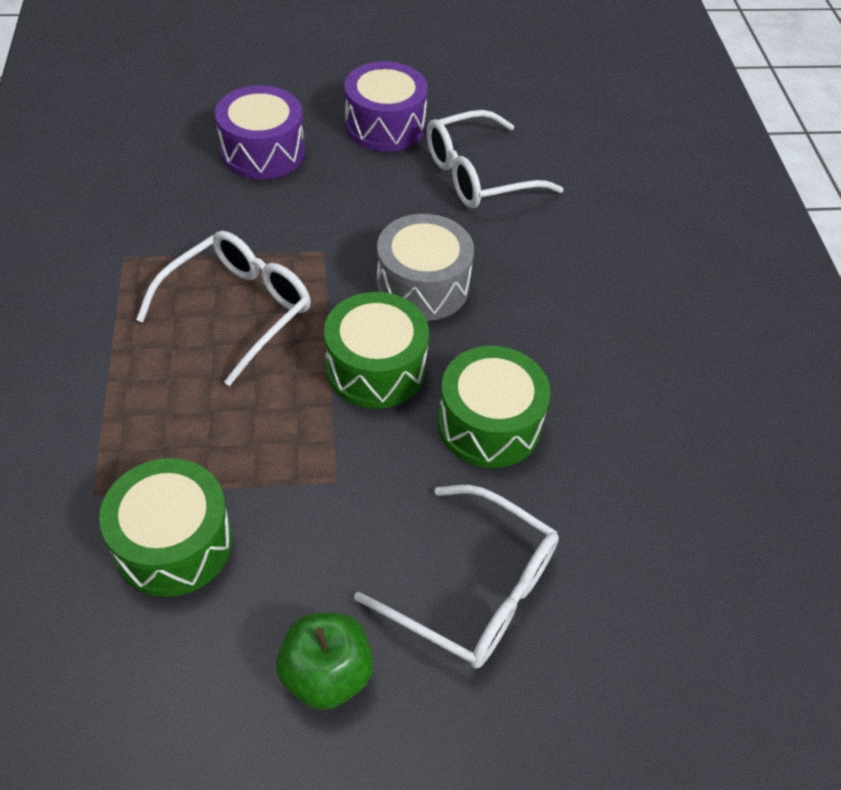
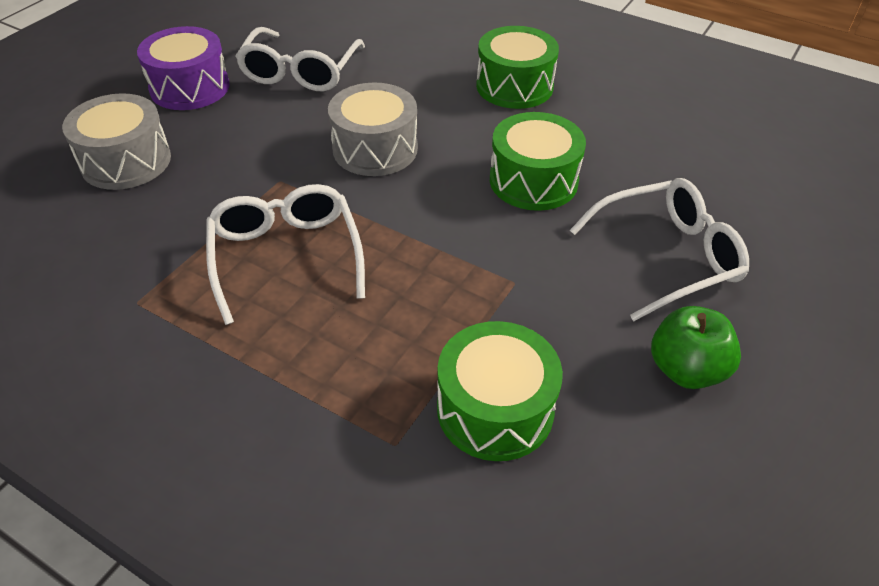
camera: 50 degrees left, 5 degrees down
purple drum [215,85,305,179] -> grey drum [62,93,171,190]
green drum [324,292,429,409] -> green drum moved to [476,26,559,109]

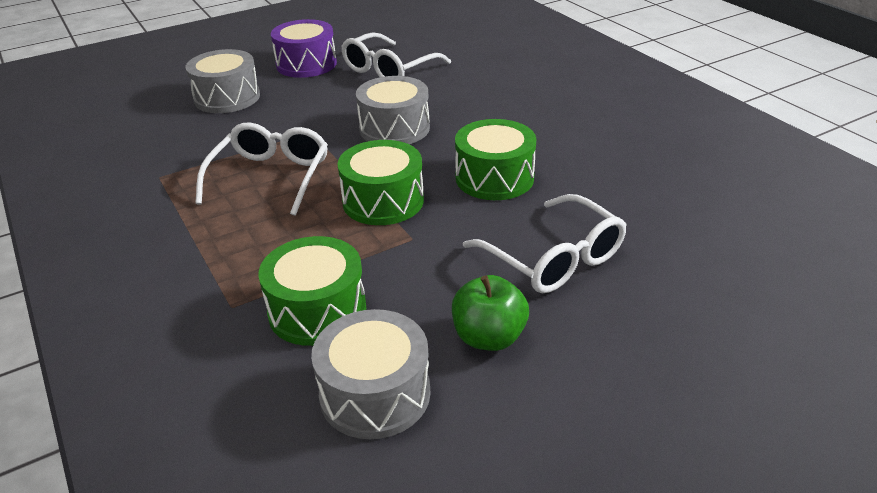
camera: 30 degrees right, 10 degrees down
green drum [476,26,559,109] -> green drum moved to [337,140,424,225]
white glasses [570,178,749,321] -> white glasses turned 45 degrees clockwise [463,194,627,293]
none -> grey drum [311,309,431,439]

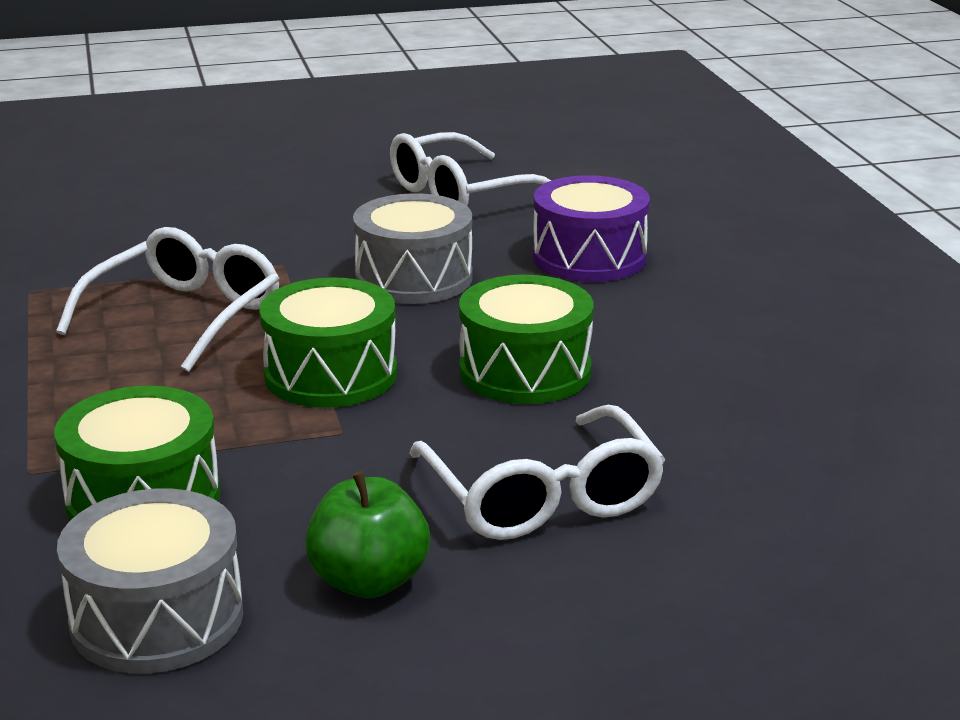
camera: 15 degrees right, 10 degrees down
grey drum [185,49,260,113] -> none
purple drum [271,19,337,78] -> purple drum moved to [533,175,650,282]

